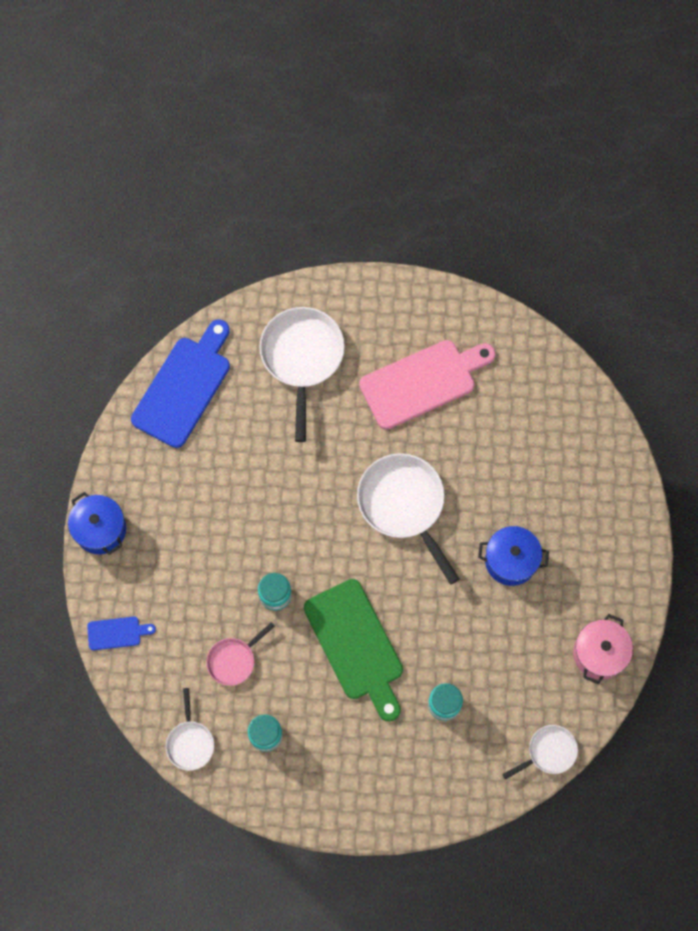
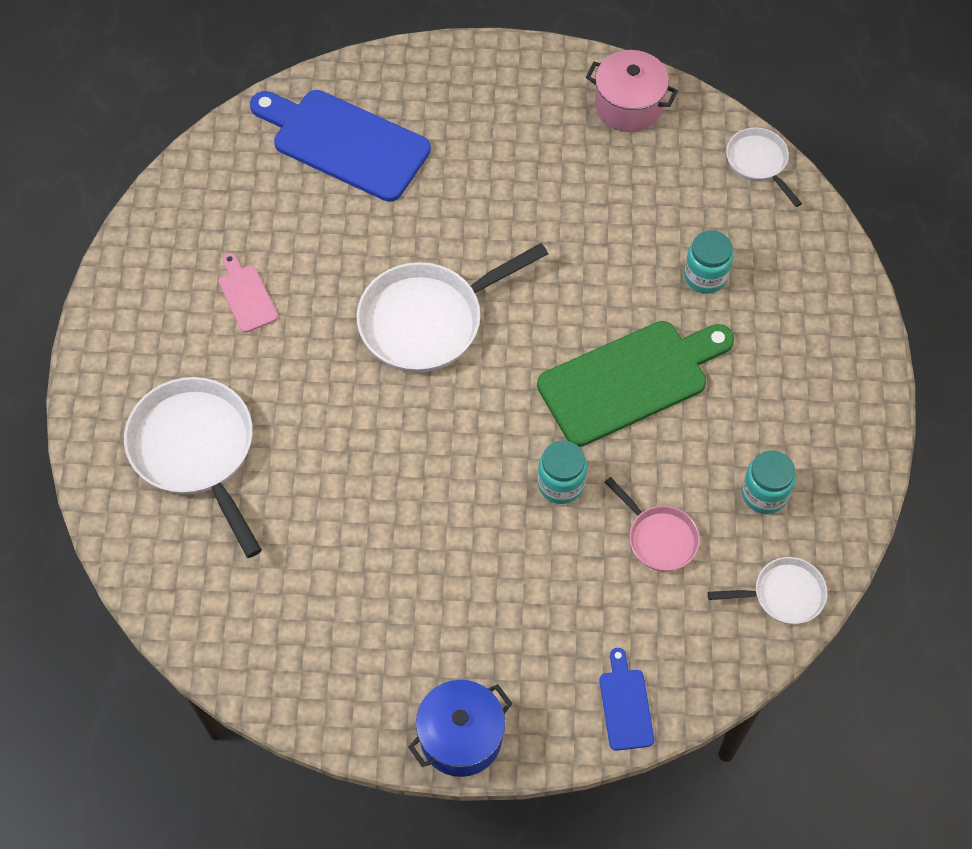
camera: 90 degrees left, 10 degrees down
blue cutting board [131,319,230,448] -> blue cutting board moved to [250,90,431,202]
white pan [260,307,345,442] -> white pan turned 60 degrees clockwise [124,377,262,558]
pink cutting board [359,340,496,430] -> pink cutting board [218,253,278,333], size x0.46
blue pot [478,526,549,586] -> none

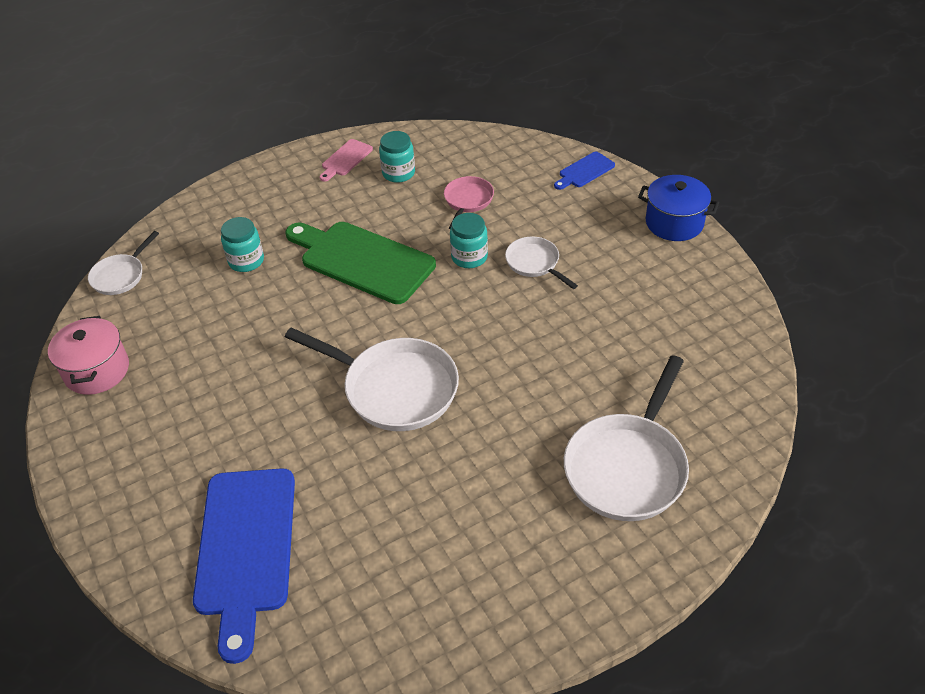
camera: 120 degrees left, 15 degrees down
pink cutting board [218,253,278,333] -> pink cutting board moved to [320,139,373,182]
white pan [708,557,827,624] -> white pan moved to [505,237,578,289]

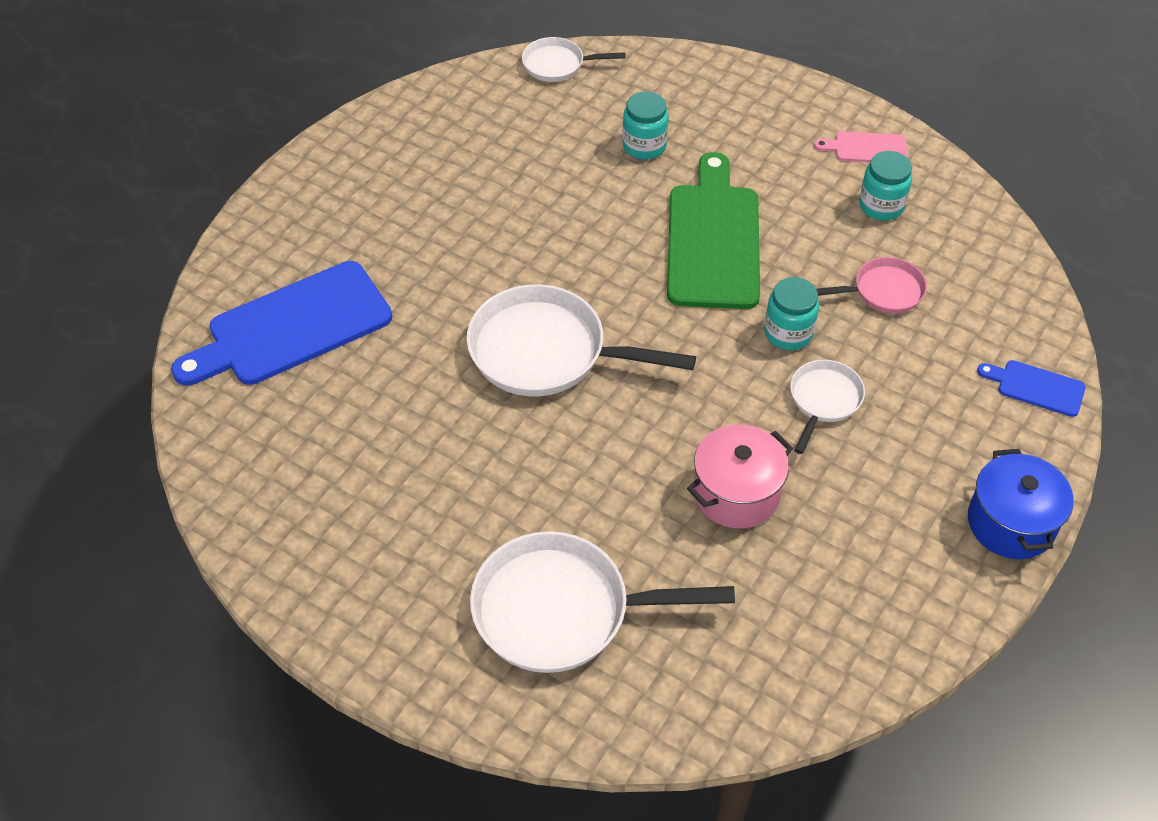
camera: 60 degrees right, 5 degrees up
pink pot [48,316,129,395] -> pink pot moved to [687,425,793,529]
white pan [285,327,459,431] -> white pan turned 105 degrees clockwise [466,284,696,396]

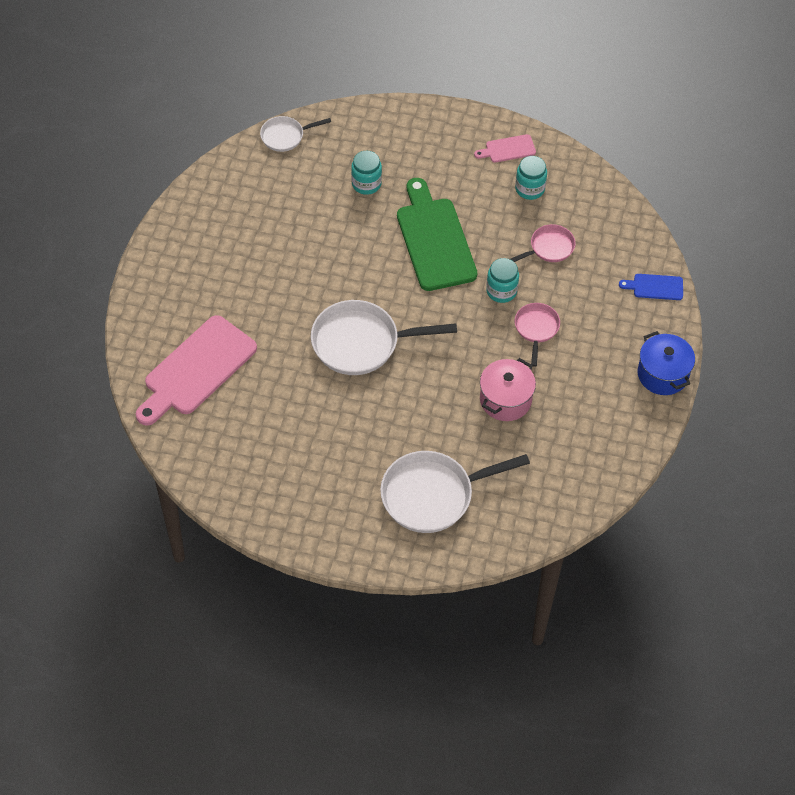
camera: 20 degrees left, 5 degrees up
blue cutting board [171,261,392,386] -> pink cutting board [136,315,257,426]
white pan [790,360,865,454] -> pink pan [515,303,560,367]

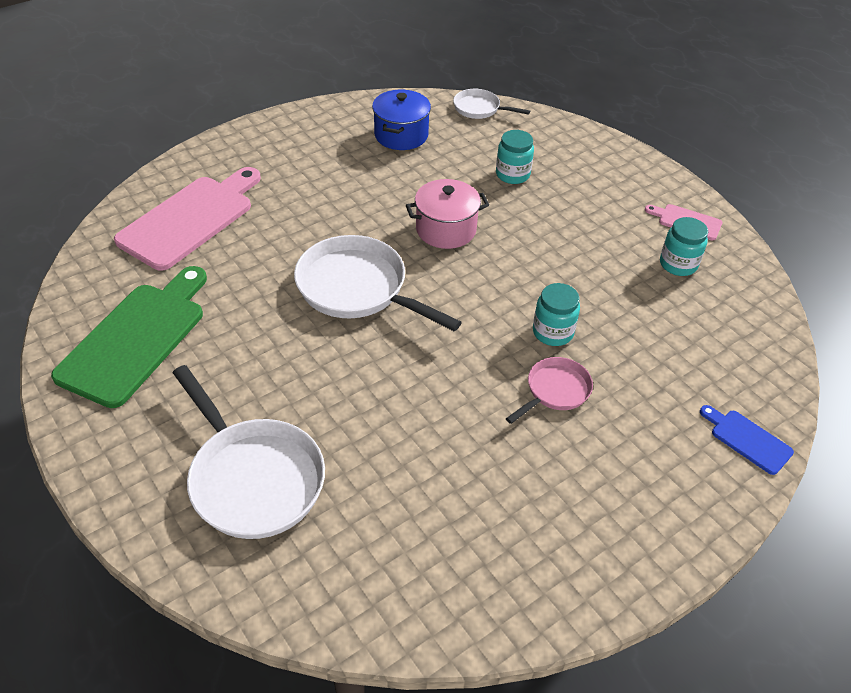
camera: 40 degrees right, 10 degrees down
pink cutting board [136,315,257,426] -> pink cutting board turned 135 degrees clockwise [114,167,261,271]
white pan [380,451,530,533] -> white pan turned 150 degrees counterclockwise [173,365,325,539]
green cutting board [397,178,477,291] -> green cutting board moved to [51,266,207,408]
pink pot [480,358,536,421] -> pink pot moved to [406,179,489,249]
pink pan [510,224,576,262] -> none
blue pot [638,331,695,395] -> blue pot moved to [372,90,431,150]

